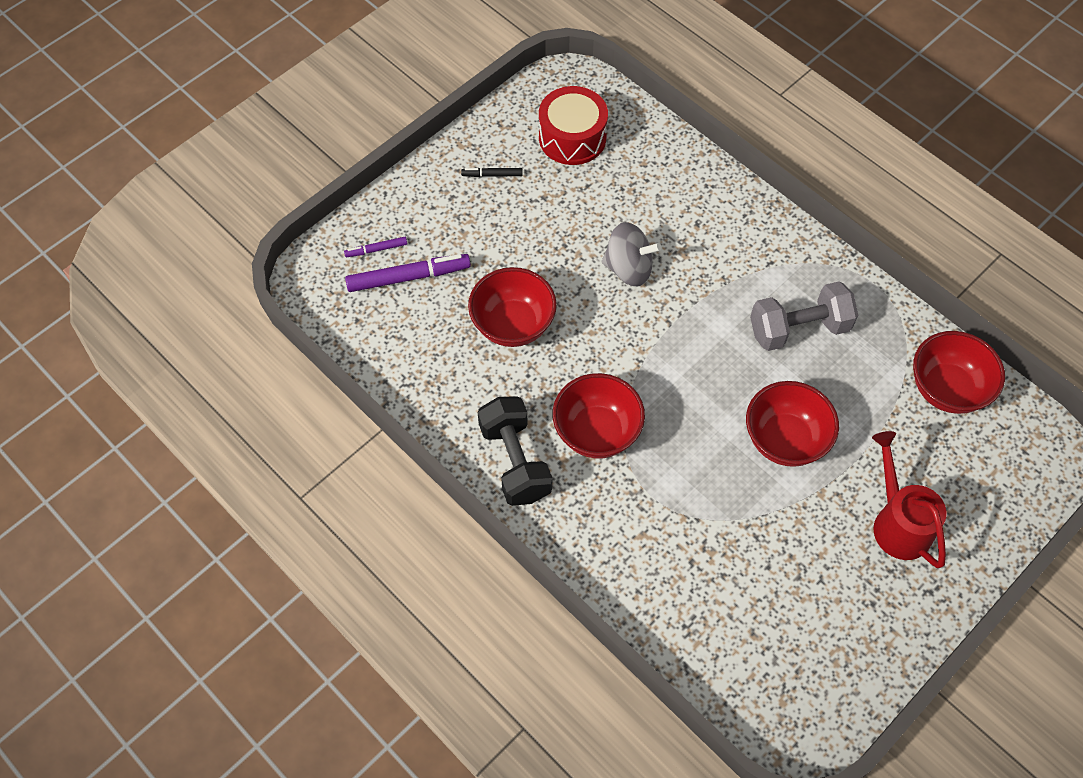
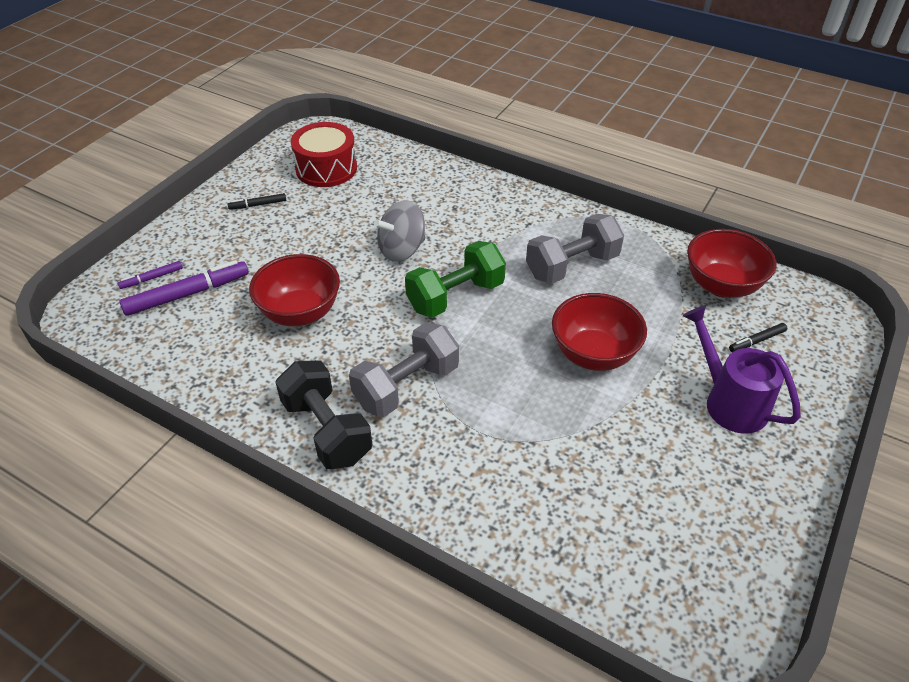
camera: 15 degrees left, 15 degrees down
red bowl [553,373,645,458] -> grey dumbbell [349,322,459,417]
grey spinning top [602,222,661,286] -> grey spinning top turned 150 degrees clockwise [374,200,425,262]
red watering can [872,431,947,568] -> purple watering can [683,305,801,434]
none -> green dumbbell [405,241,506,318]
none -> black marker [729,323,787,352]

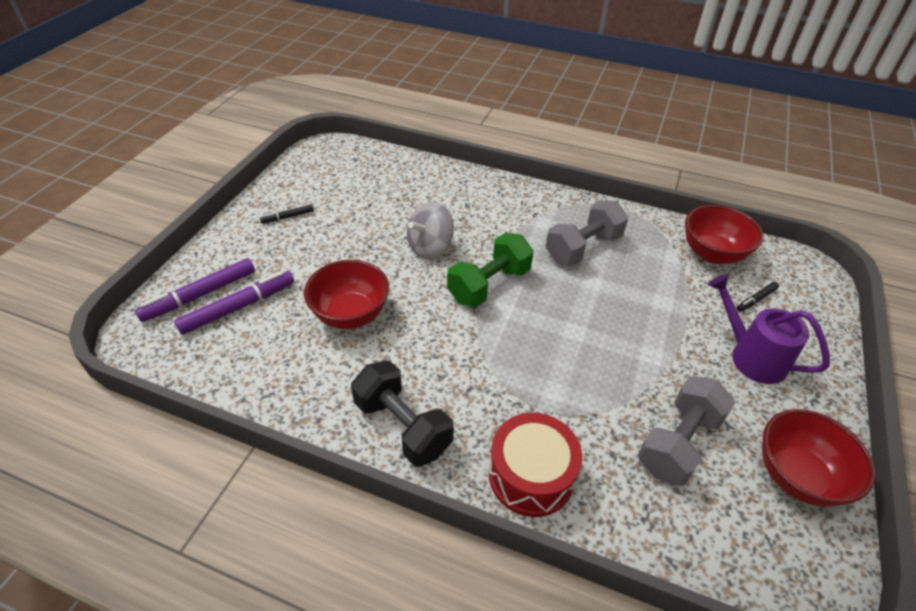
camera: 10 degrees left, 0 degrees up
purple marker [117,261,183,289] -> purple marker [135,258,255,322], size x1.94
red drum [291,122,357,187] -> red drum moved to [489,413,582,517]
grey dumbbell [349,322,459,417] -> grey dumbbell moved to [638,376,736,486]
red bowl [552,293,647,371] -> red bowl moved to [762,409,875,507]

